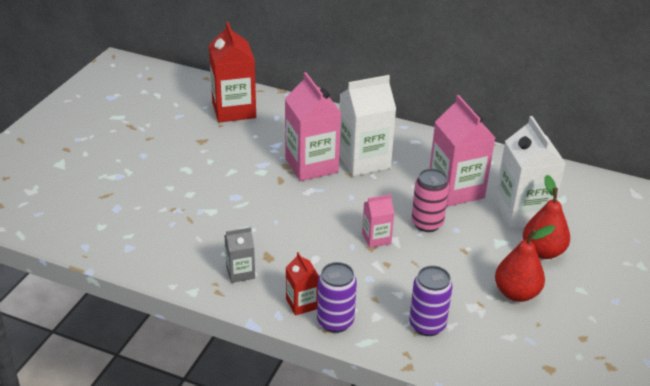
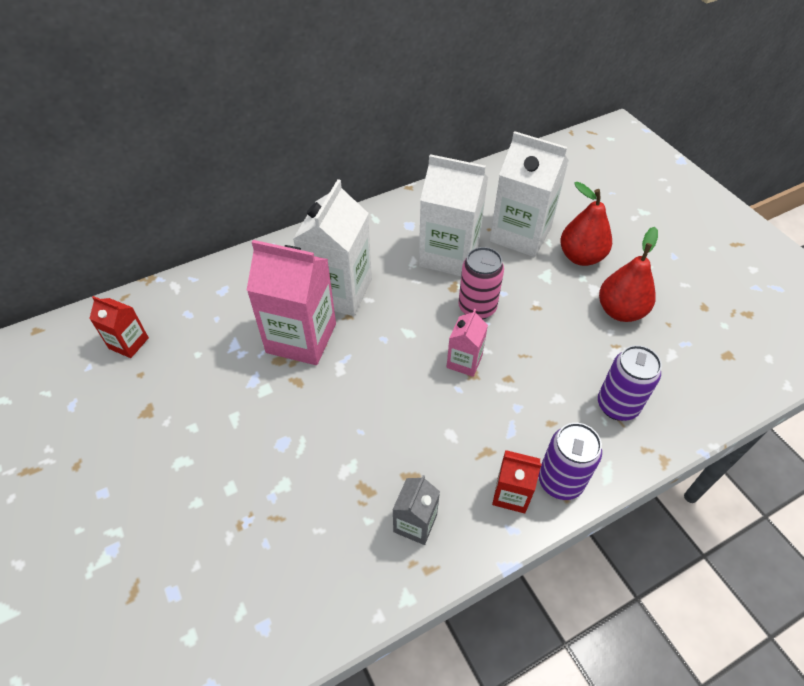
camera: 50 degrees left, 15 degrees up
red carton [209,22,256,122] -> red carton [89,296,149,358], size x0.51
pink carton [430,95,495,207] -> white carton [419,154,488,276]

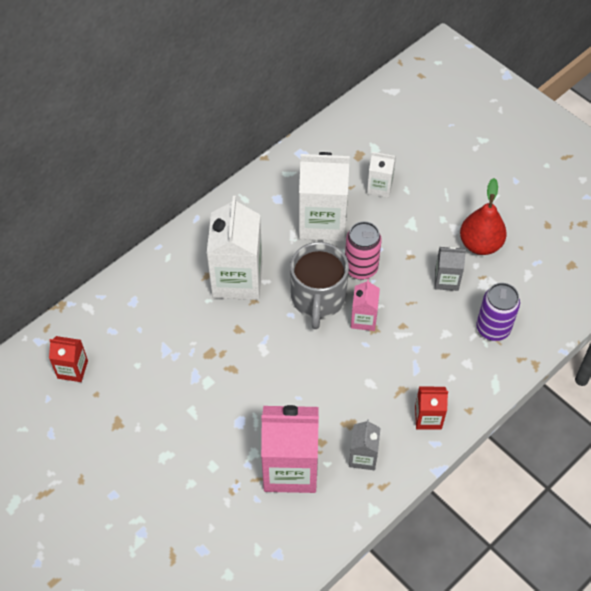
camera: 15 degrees left, 5 degrees up
pink carton [247,240,336,365] -> pink carton moved to [261,405,319,493]
white carton [490,131,569,257] -> white carton [367,152,396,198], size x0.51
purple can [539,423,602,500] -> none
red pear [560,182,612,266] -> none
none -> grey mug [290,242,349,329]
none -> grey carton [435,246,466,291]

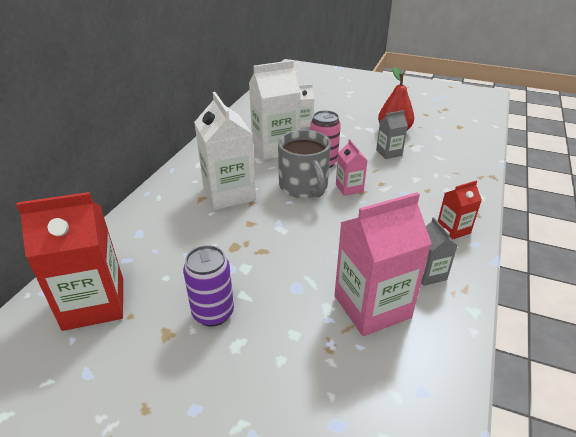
camera: 25 degrees left, 20 degrees down
red carton [49,336,88,382] -> red carton [16,192,123,331], size x1.96
purple can [476,283,520,341] -> purple can moved to [183,245,234,327]

